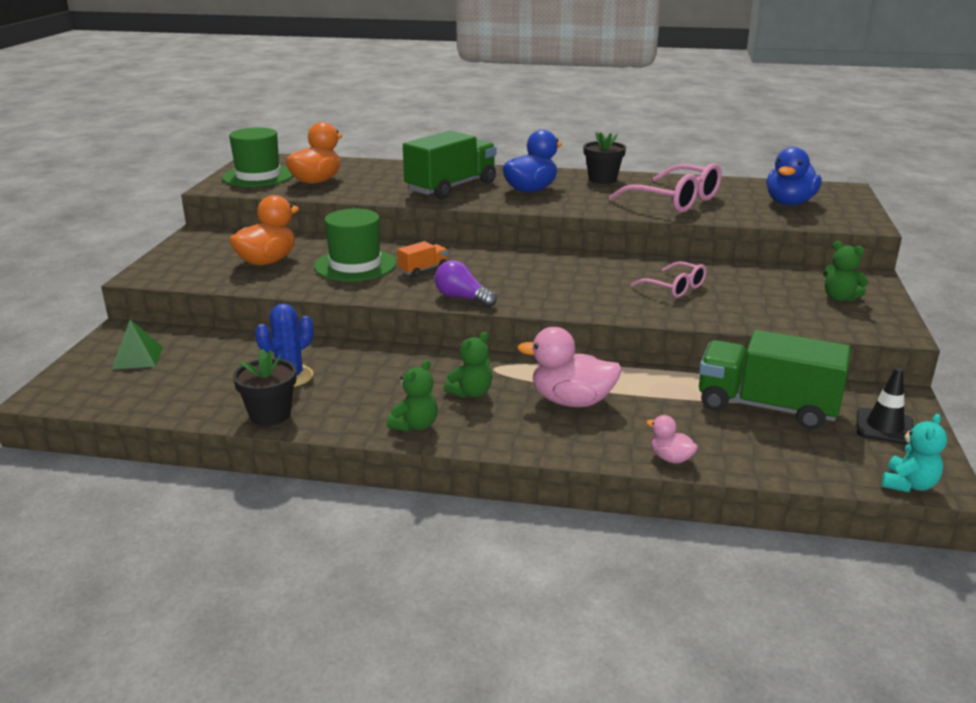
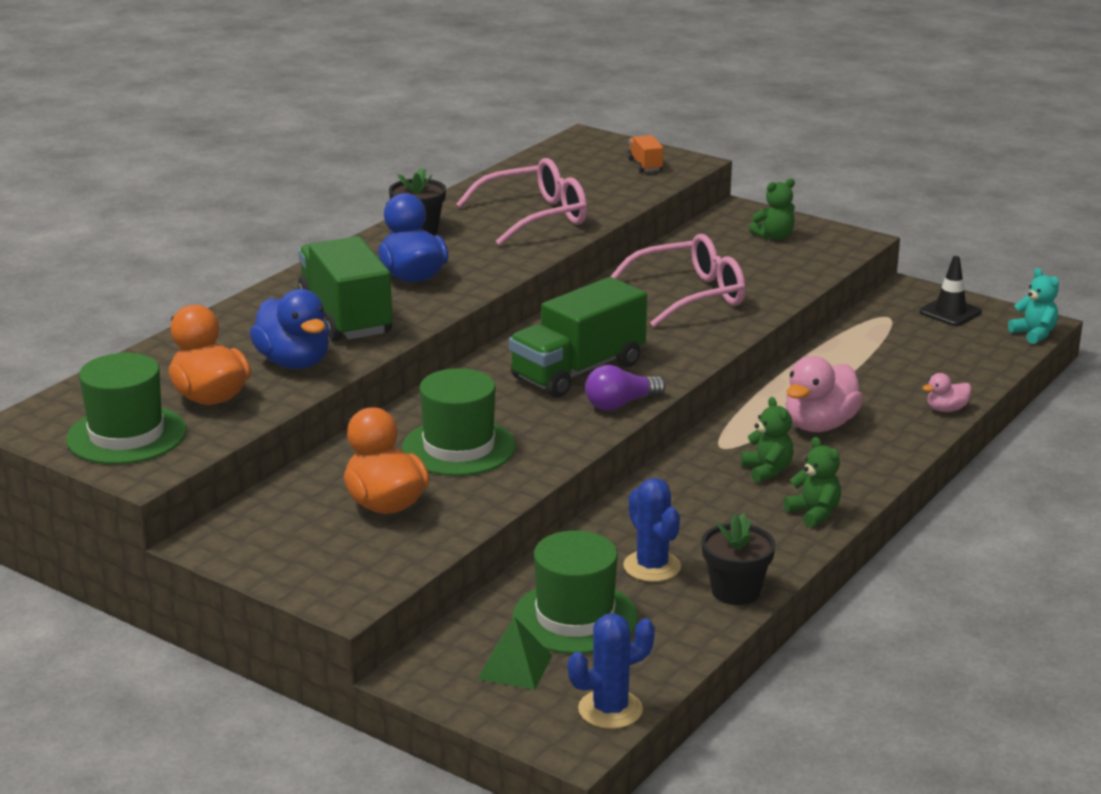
camera: 65 degrees left, 0 degrees up
orange truck [397,241,448,277] -> orange truck moved to [627,135,663,173]
pink glasses [631,261,706,298] -> pink glasses [610,234,746,328], size x1.72
green truck [699,330,851,430] -> green truck moved to [509,277,647,398]
blue duck [767,147,821,205] -> blue duck moved to [250,289,329,369]
none -> green hat [513,530,638,654]
none -> blue cactus [568,614,655,729]

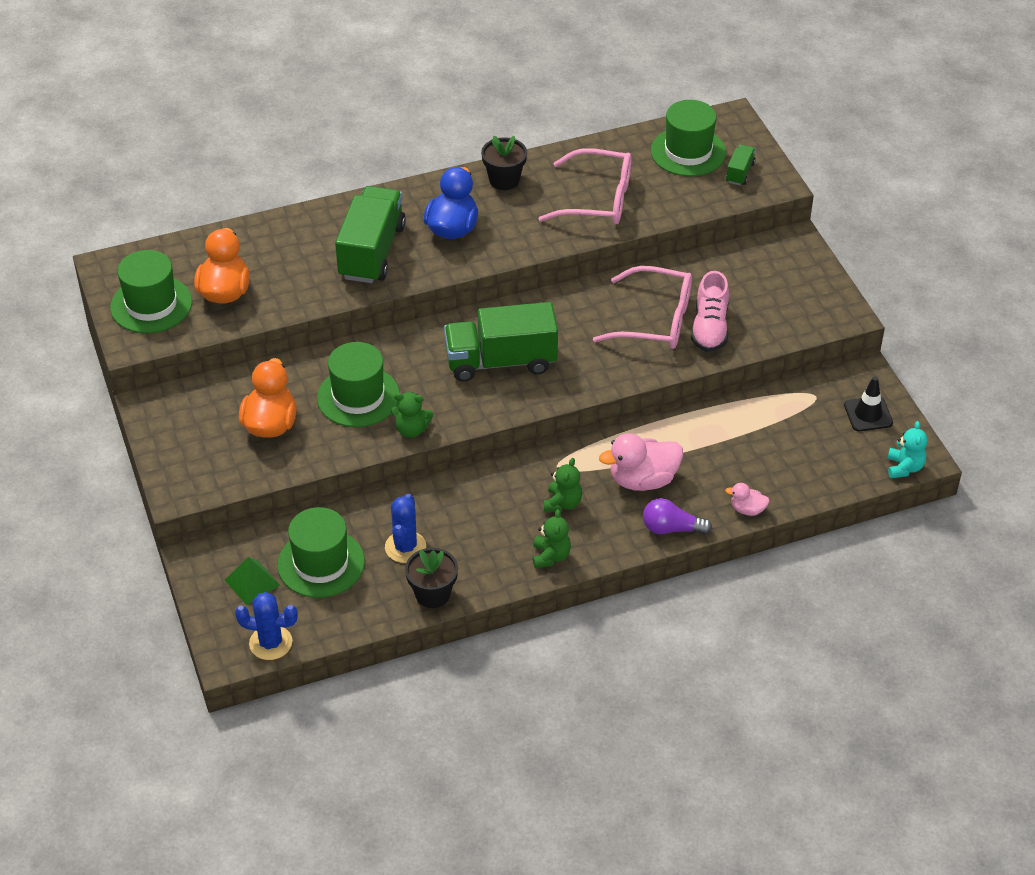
camera: 35 degrees right, 20 degrees up
blue duck [250,289,329,369] -> none
purple light bulb [585,365,666,411] -> purple light bulb moved to [643,498,712,535]
orange truck [627,135,663,173] -> green truck [726,145,756,185]
green teddy bear [749,178,795,240] -> green teddy bear moved to [391,392,433,438]
none -> green hat [651,100,726,176]
none -> pink shoe [691,271,729,352]

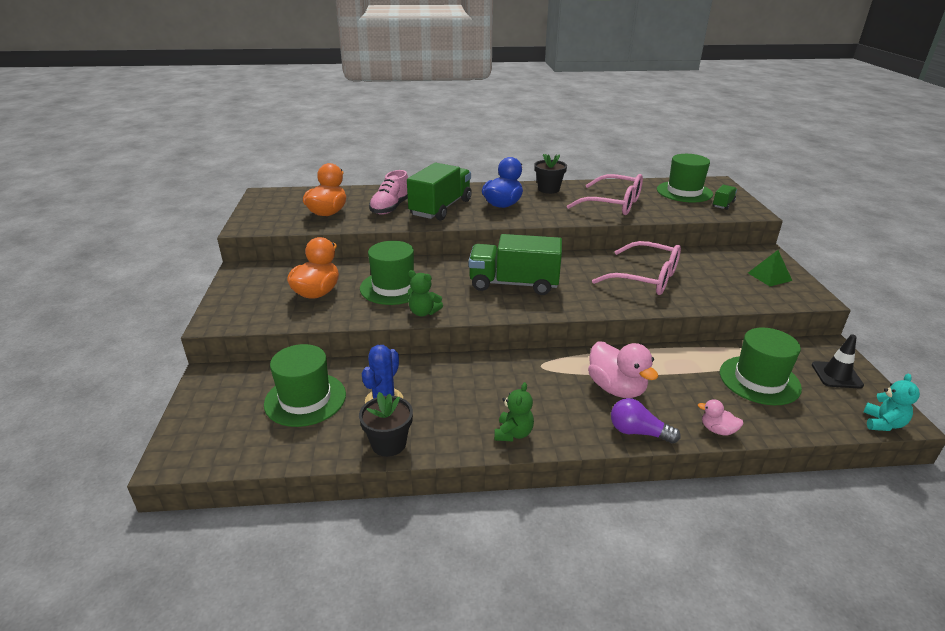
camera: 15 degrees right, 15 degrees down
green hat [110,250,192,333] -> green hat moved to [720,327,802,405]
green pyramid [225,557,280,605] -> green pyramid moved to [748,250,792,286]
blue cactus [235,592,298,660] -> none
green teddy bear [544,458,582,512] -> none
pink duck [599,433,683,491] -> pink duck turned 120 degrees counterclockwise [588,341,658,398]
pink shoe [691,271,729,352] -> pink shoe moved to [369,170,408,215]

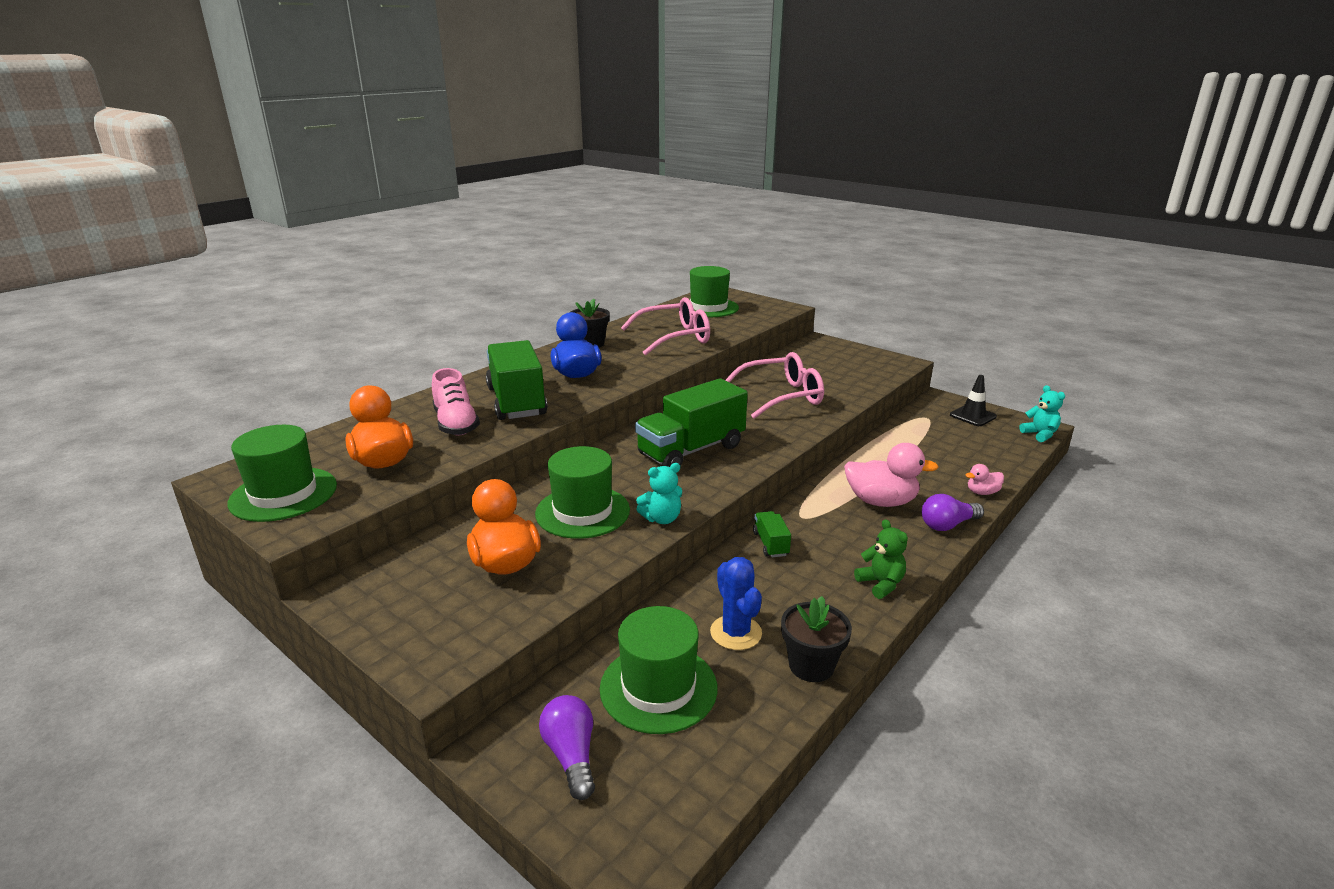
camera: 45 degrees left, 5 degrees down
green teddy bear [408,270,443,316] -> turquoise teddy bear [636,463,682,524]
green truck [712,185,737,210] -> green truck moved to [753,511,791,557]
green hat [720,327,802,405] -> green hat moved to [227,425,337,522]
green pyramid [748,250,792,286] -> none
none -> purple light bulb [539,695,595,800]

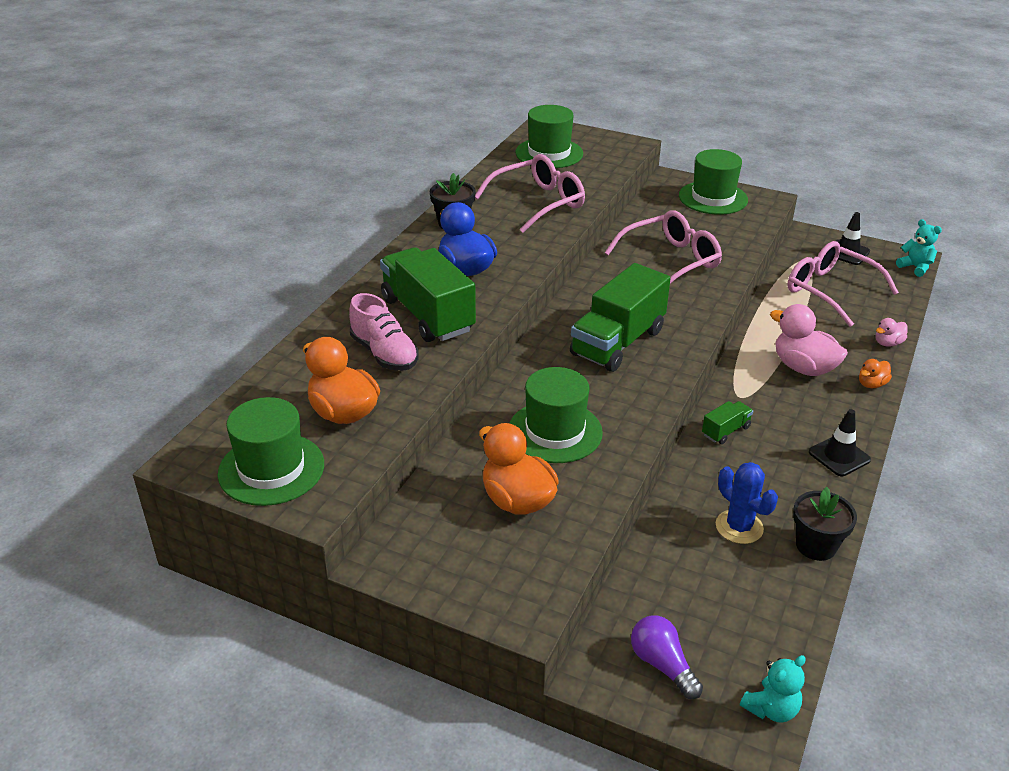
camera: 15 degrees left, 10 degrees up
green hat [600,606,718,734] -> green hat moved to [679,149,748,215]
turquoise teddy bear [636,463,682,524] -> turquoise teddy bear moved to [740,655,806,723]
green truck [753,511,791,557] -> green truck turned 75 degrees clockwise [702,401,753,444]
pink duck [844,443,938,507] -> pink duck turned 135 degrees counterclockwise [770,304,848,376]
green teddy bear [854,519,908,599] -> black traffic cone [809,409,871,476]
purple light bulb [922,494,984,531] -> orange duck [859,359,892,388]
none -> pink glasses [787,241,899,327]

